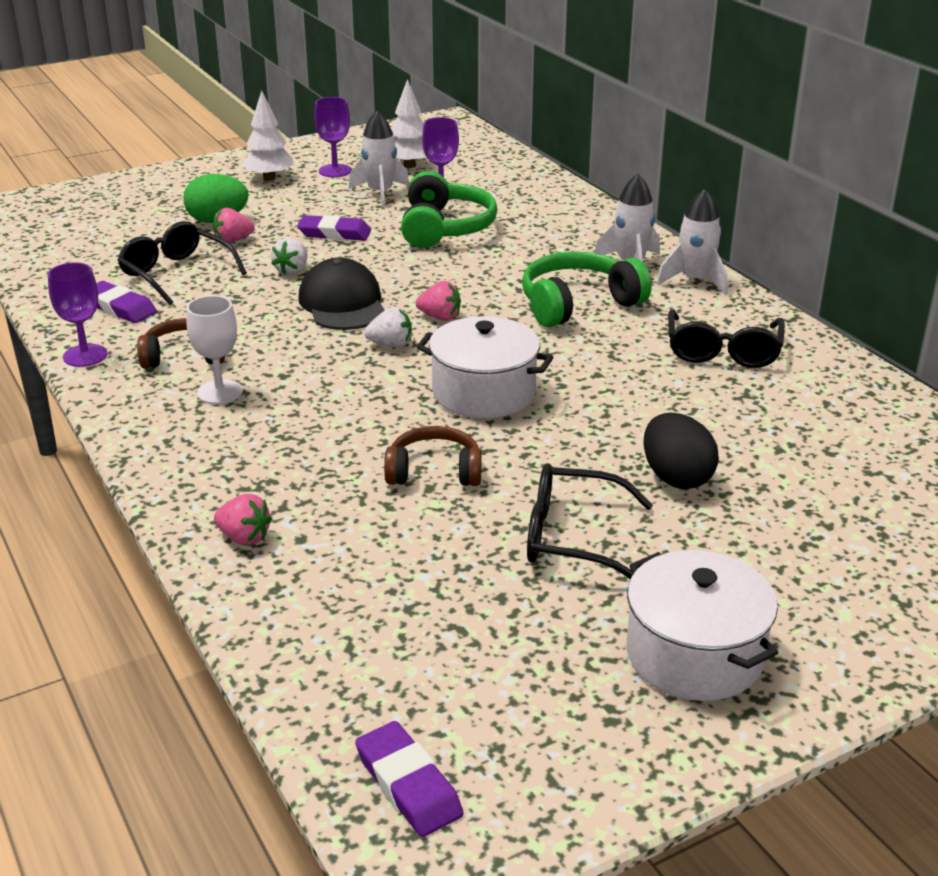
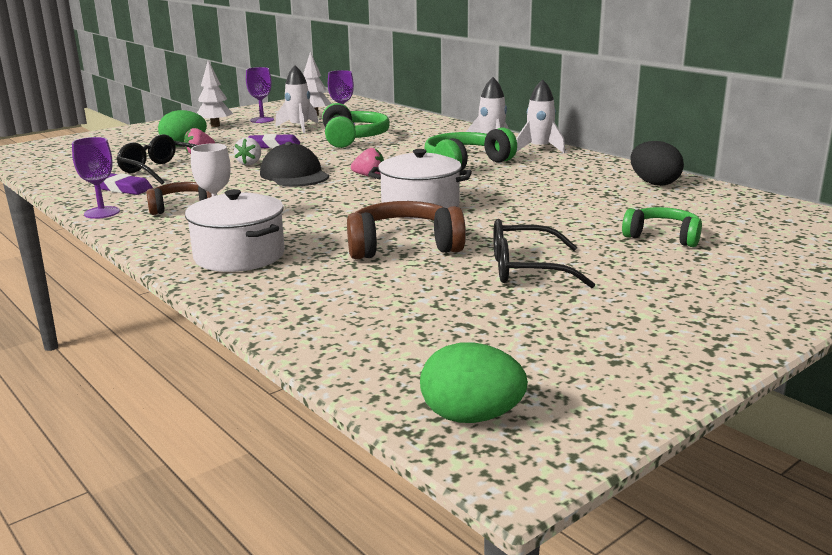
camera: 10 degrees left, 10 degrees down
pink strawberry [214,494,272,546] -> none
purple eraser [355,721,464,837] -> green egg [420,342,528,423]
white strawberry [364,307,412,348] -> none
brown headphones [384,426,482,486] -> brown headphones [347,201,466,259], size x1.52
white pot [626,550,778,701] -> white pot moved to [185,189,285,272]
black egg [644,413,719,489] -> black egg moved to [630,141,684,186]
black glasses [668,309,785,368] -> none
none -> green headphones [622,207,702,247]

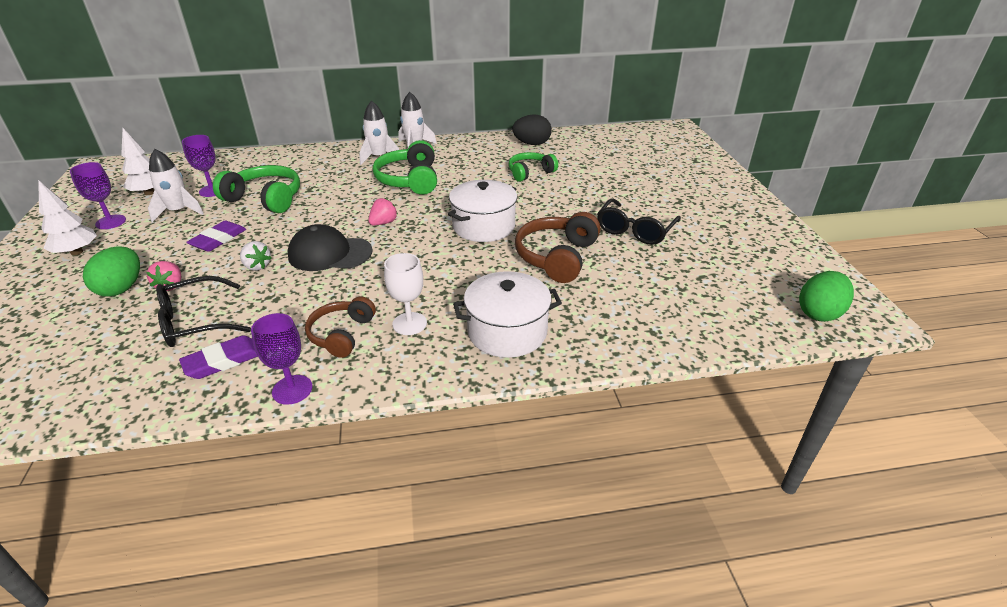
camera: 60 degrees left, 15 degrees up
green headphones [622,207,702,247] -> green headphones moved to [508,152,558,182]

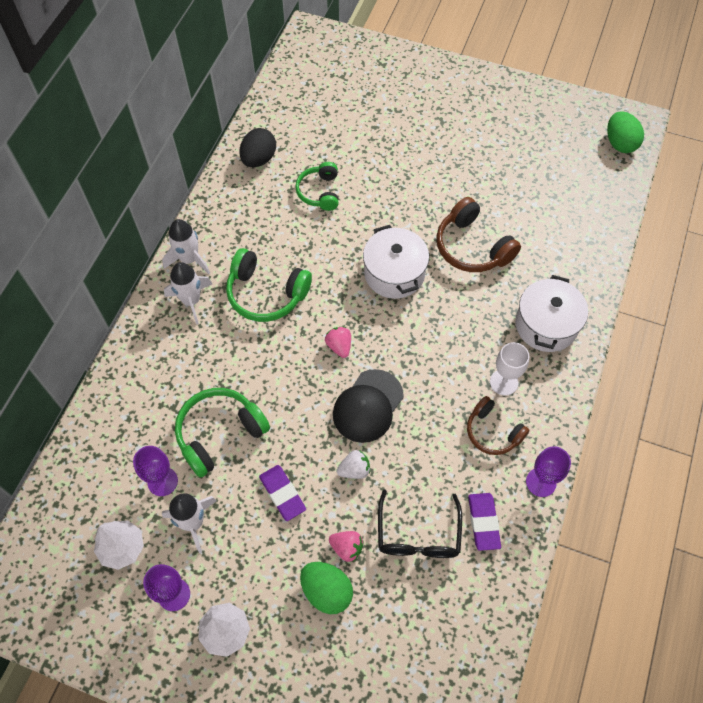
camera: 60 degrees left, 25 degrees up
black glasses [597,198,681,245] -> none

